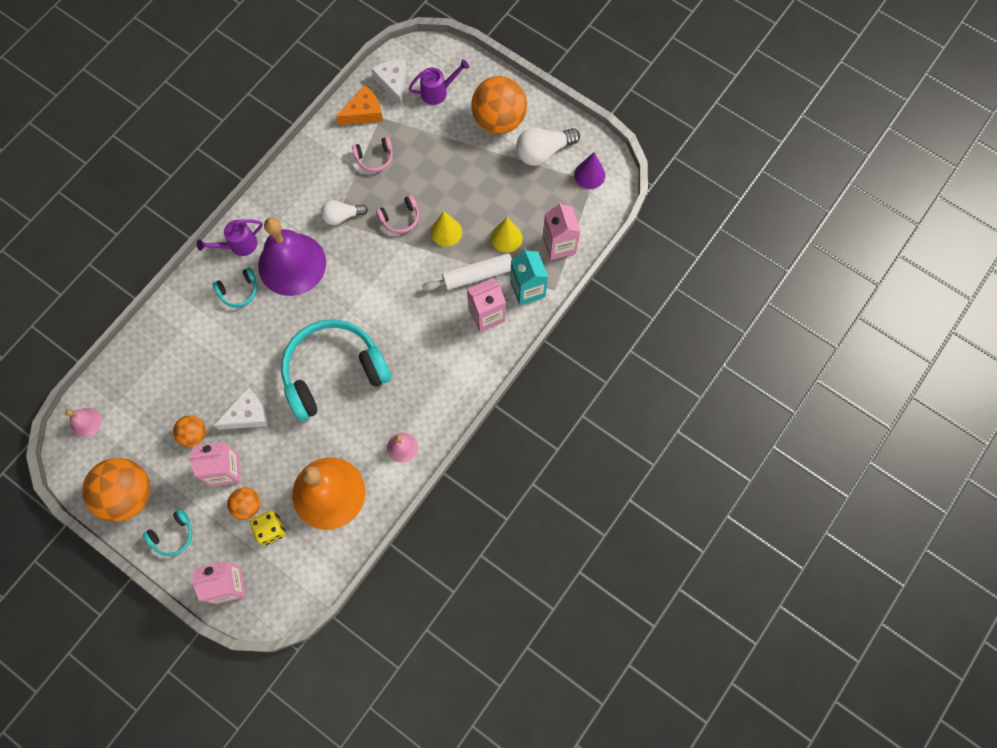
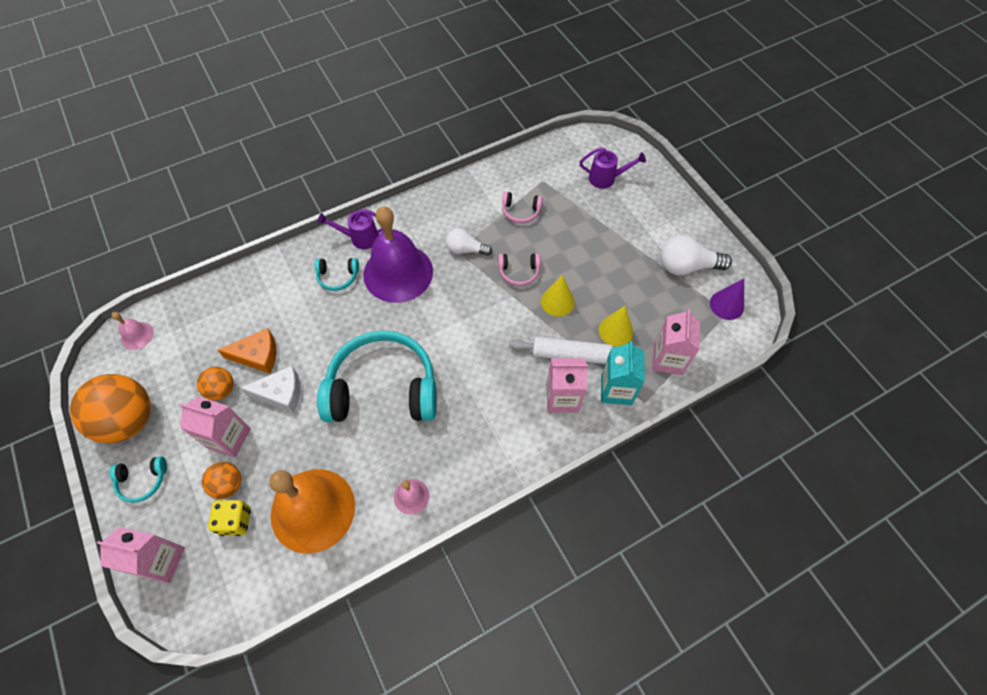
camera: 25 degrees right, 10 degrees down
orange cheese [336,85,383,125] -> orange cheese moved to [218,328,276,374]
white cheese [371,59,407,107] -> none
orange ball [471,76,527,134] -> none

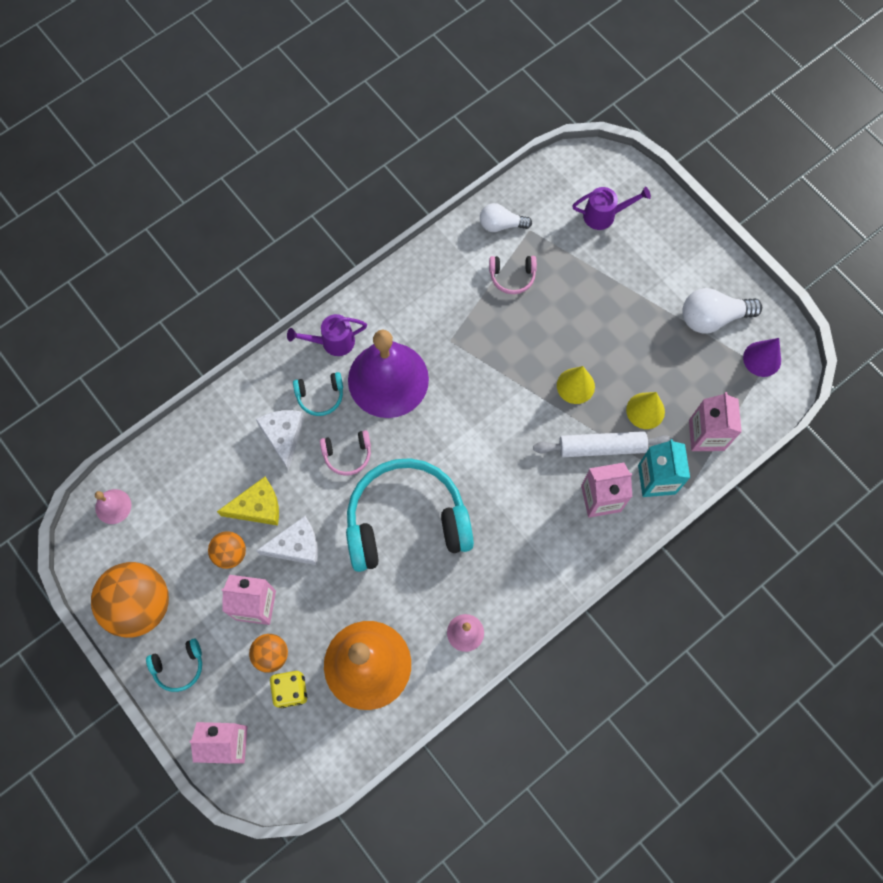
camera: 10 degrees left, 10 degrees up
orange cheese [218,328,276,374] -> yellow cheese [217,477,279,526]
white light bulb [446,228,492,256] -> white light bulb moved to [480,203,532,232]
pink headphones [498,253,540,286] -> pink headphones moved to [320,430,371,476]
none -> white cheese [256,410,304,471]

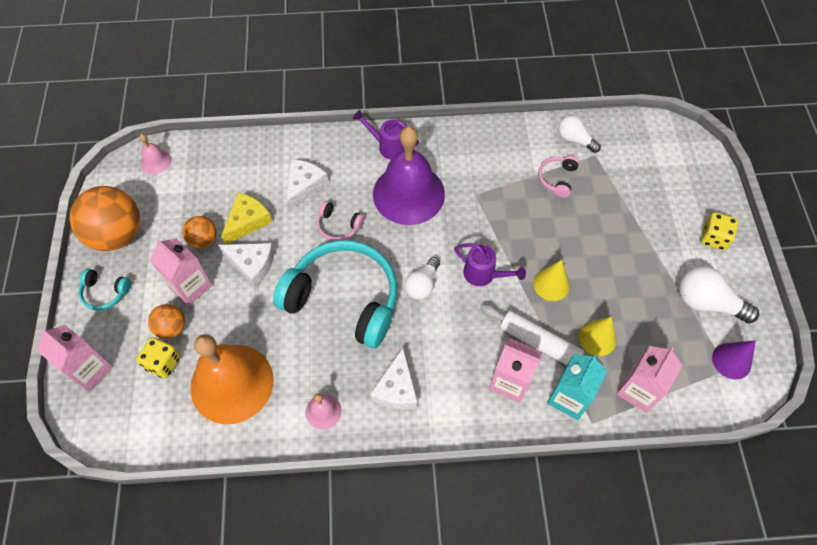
camera: 35 degrees right, 10 degrees down
yellow cheese [217,477,279,526] -> yellow cheese turned 75 degrees counterclockwise [221,192,272,245]
turquoise headphones [293,372,343,416] -> none
pink headphones [489,256,537,294] -> pink headphones turned 75 degrees clockwise [538,156,579,198]
purple watering can [572,187,651,230] -> purple watering can moved to [454,243,526,286]
none -> white cheese [370,348,417,409]
none -> white light bulb [405,257,440,300]
none -> yellow dice [701,212,738,250]

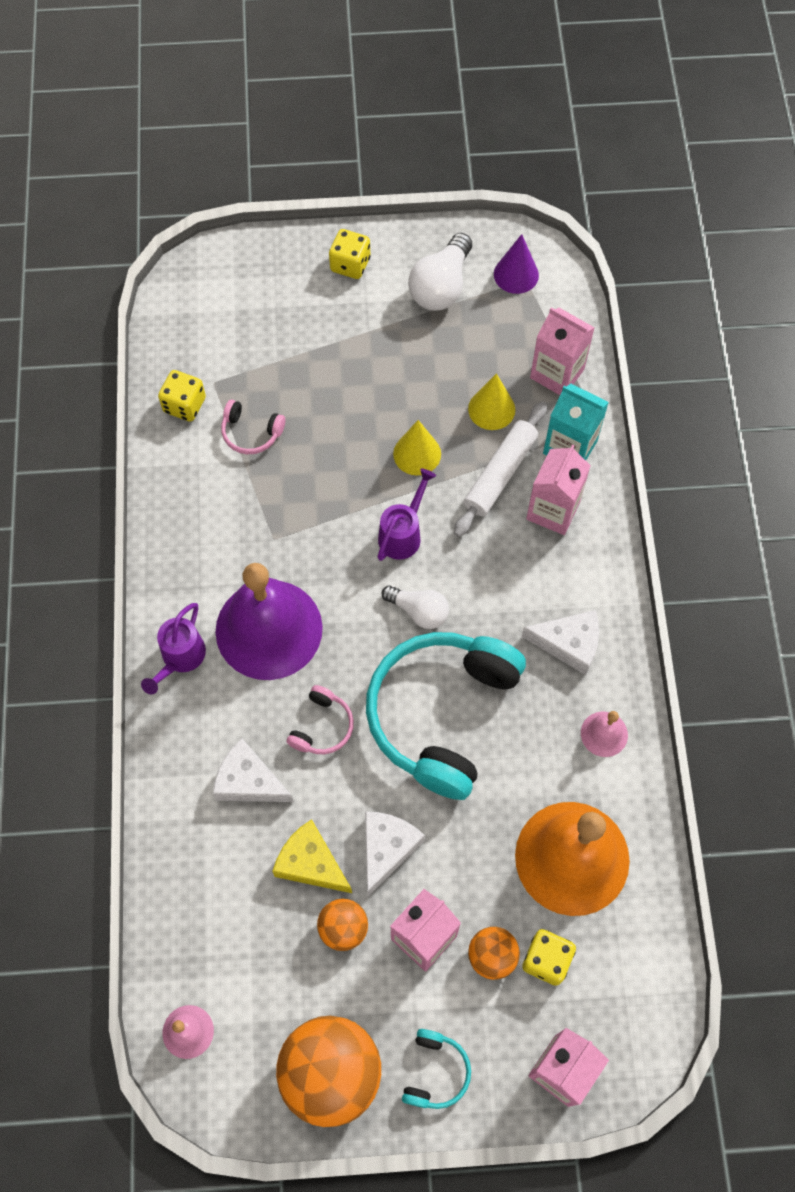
camera: 90 degrees left, 5 degrees up
white light bulb [558,115,601,153] -> yellow dice [158,370,206,422]

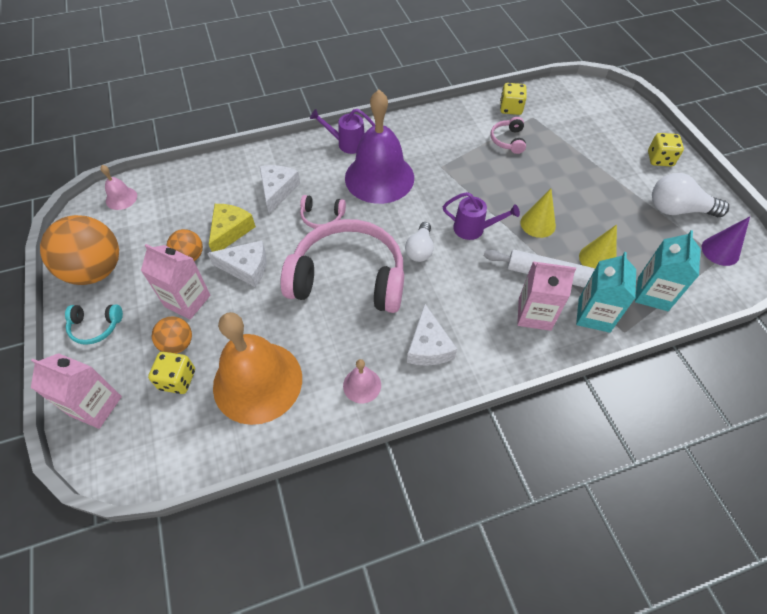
camera: 75 degrees right, 10 degrees down
turquoise headphones [366,632,526,800] -> pink headphones [280,219,404,313]
pink carton [530,307,595,395] -> turquoise carton [635,230,701,311]

